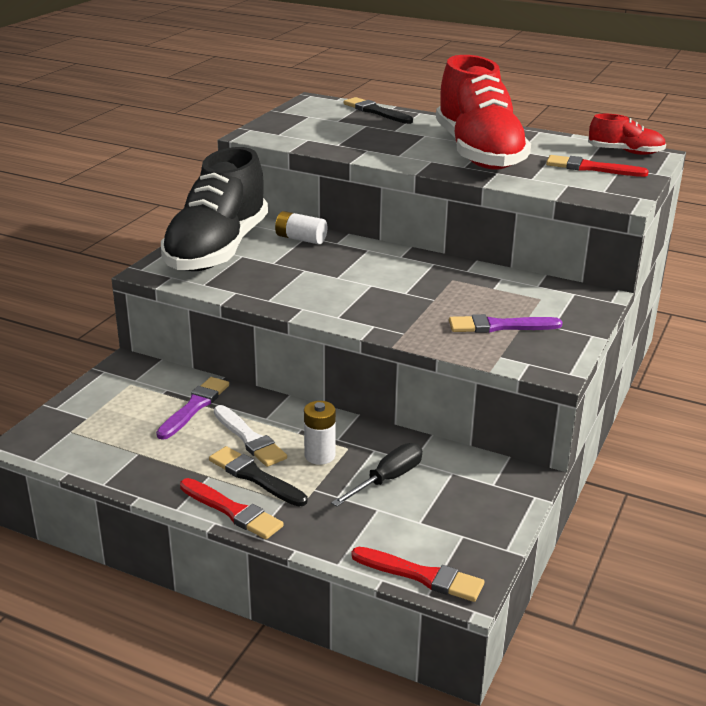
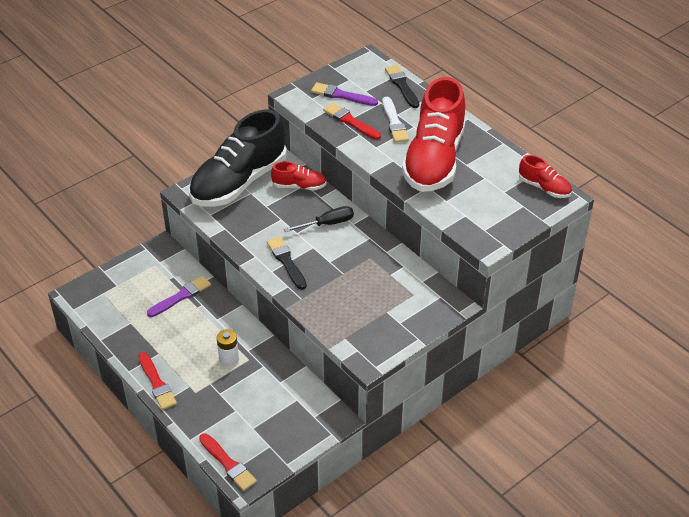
camera: 25 degrees right, 15 degrees up
black brush [209,446,307,507] -> black brush moved to [267,236,307,290]
white brush [214,405,287,467] -> white brush moved to [382,97,409,143]
white battery [275,211,327,244] -> red shoe [271,161,327,190]
black screwdriver [331,443,422,507] -> black screwdriver moved to [284,206,354,232]
purple brush [449,314,563,333] -> purple brush moved to [311,82,378,106]
red brush [546,155,649,177] -> red brush moved to [323,103,381,140]

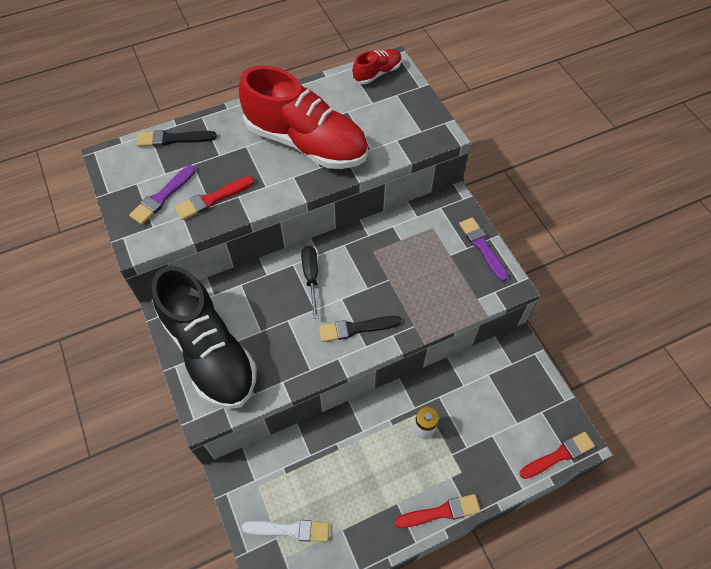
camera: 75 degrees left, 15 degrees up
purple brush [147,276,211,317] -> purple brush moved to [459,217,508,281]
red shoe [271,161,327,190] -> none
white brush [382,97,409,143] -> white brush moved to [242,520,329,542]

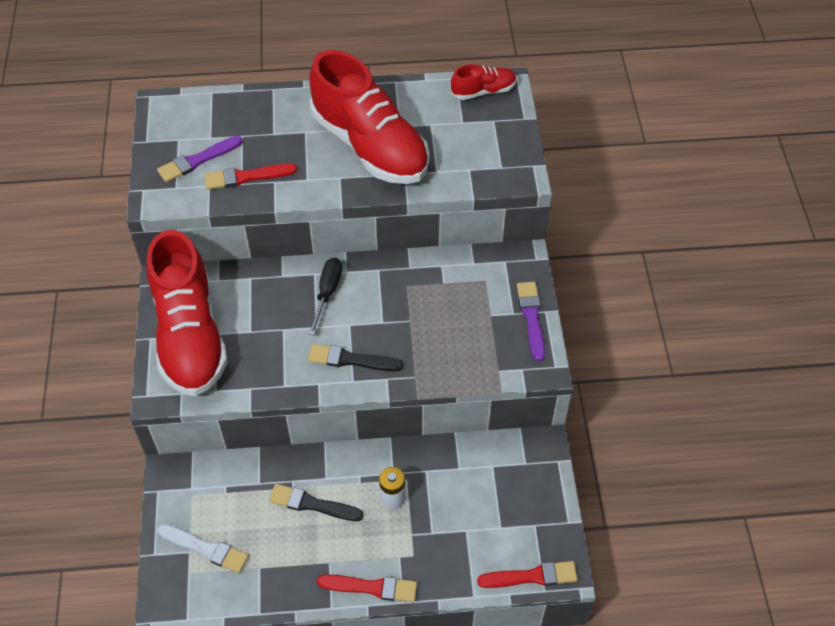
camera: 20 degrees right, 5 degrees down
black brush [137,130,217,147] -> black brush moved to [269,484,364,521]
black shoe [151,266,257,409] -> red shoe [147,230,228,396]

